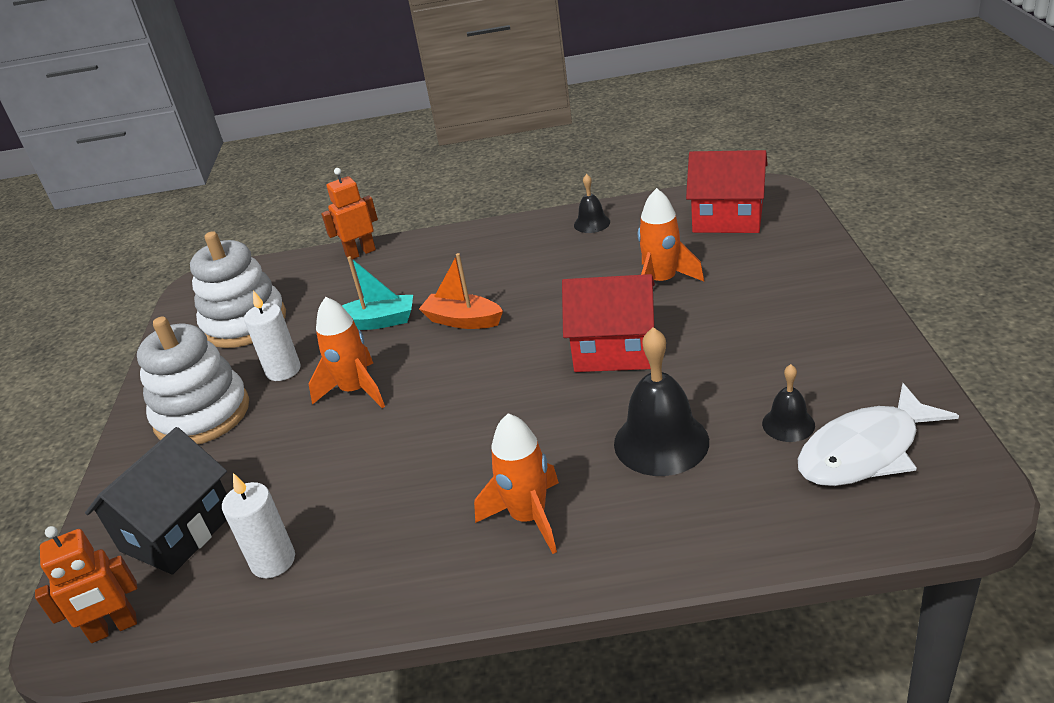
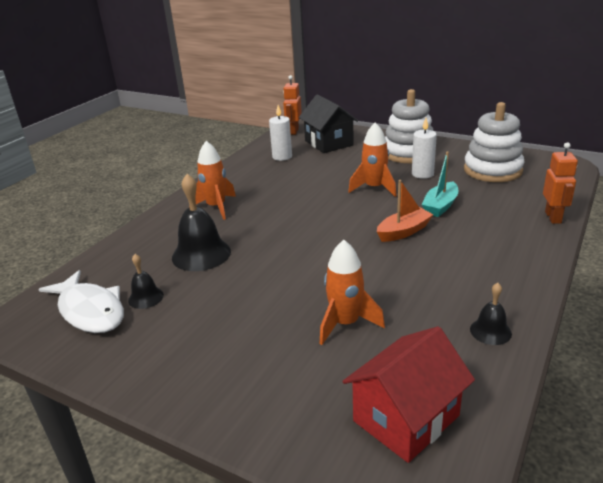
camera: 120 degrees right, 5 degrees down
red house [562,274,655,372] -> none
white fish [798,383,959,486] -> white fish turned 135 degrees clockwise [38,270,124,333]

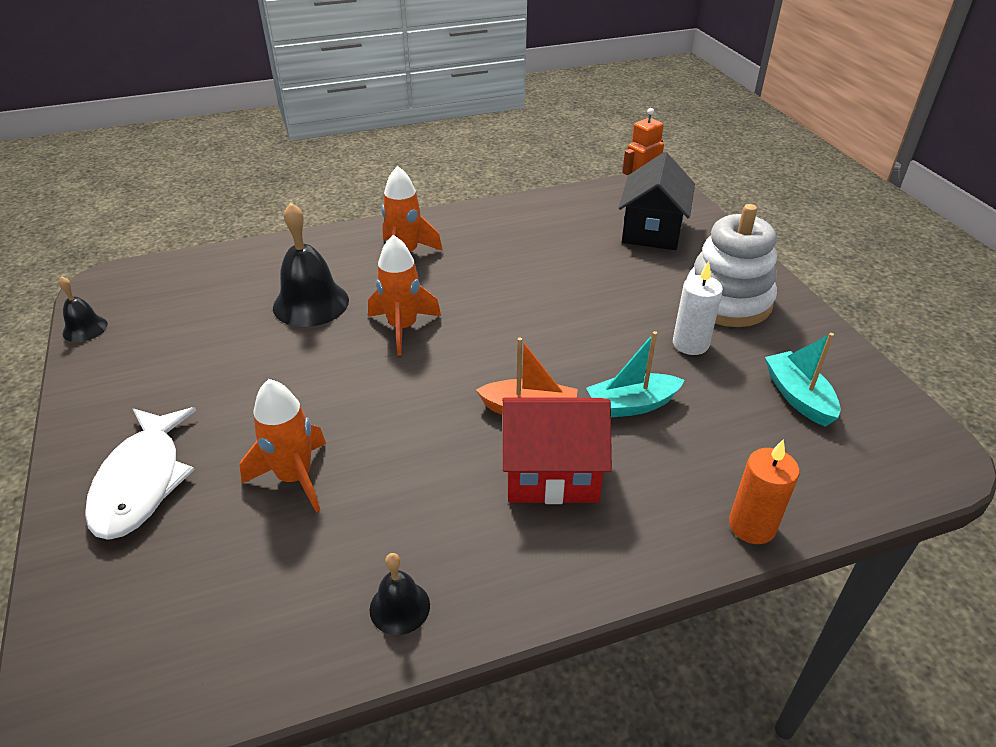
camera: 40 degrees right, 10 degrees up
white fish [38,270,124,333] -> white fish moved to [85,407,196,540]
black bell [128,254,164,309] -> black bell moved to [58,276,108,342]
white candle [269,105,292,161] -> none
red house [342,326,475,463] -> red house moved to [502,398,612,504]
orange rocket [348,122,396,197] -> orange rocket moved to [368,235,441,355]
white stacking toy [464,102,525,182] -> turquoise boat [765,333,841,427]
orange robot [543,142,578,224] -> orange candle [729,439,800,544]

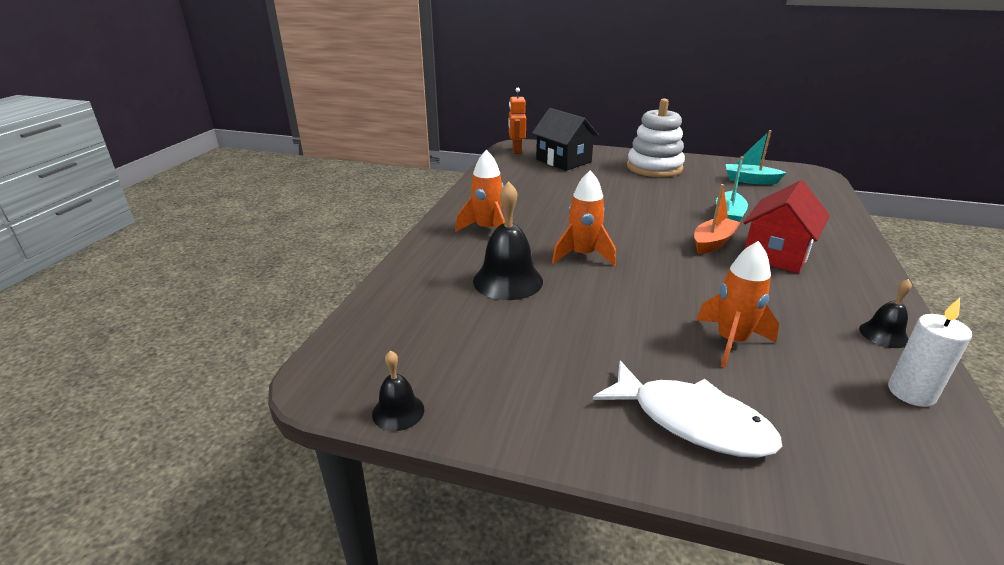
camera: 55 degrees left, 10 degrees down
white candle [673,261,723,355] -> white candle moved to [888,298,972,407]
orange candle [729,439,800,544] -> none

